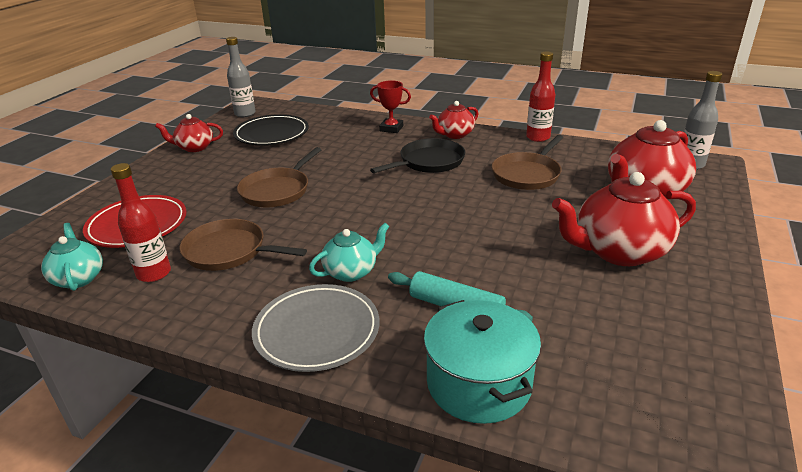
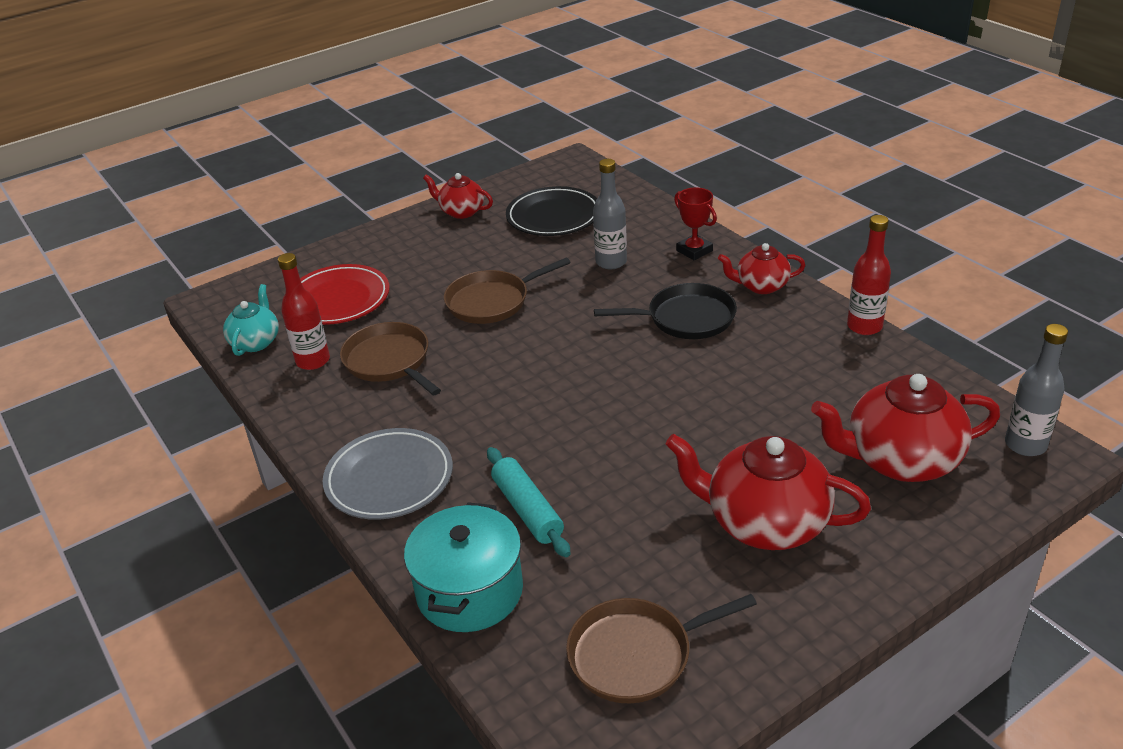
camera: 35 degrees right, 5 degrees up
grey bottle [226,37,256,117] -> grey bottle moved to [593,159,627,269]
turquoise teapot [309,223,390,282] -> none
brown pan [491,135,563,190] -> brown pan moved to [566,594,757,704]

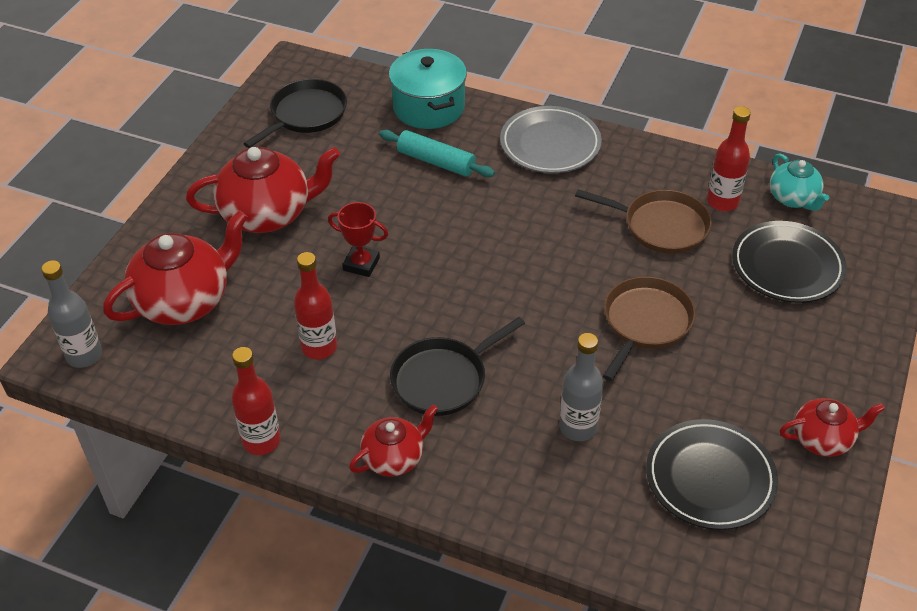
camera: 145 degrees right, 10 degrees up
red plate [300,264,390,325] -> black plate [732,221,847,303]
brown pan [566,594,757,704] -> black pan [243,79,347,148]
red trophy [674,187,717,260] -> red trophy moved to [328,202,388,277]
none -> red bottle [294,252,337,359]

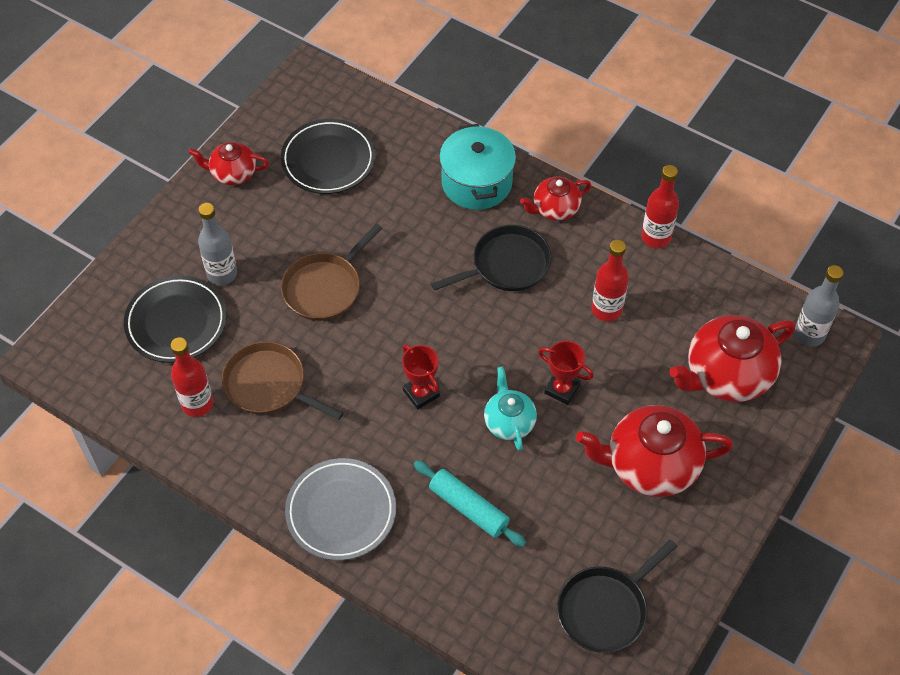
camera: 170 degrees left, 10 degrees up
turquoise pot [389,49,467,129] -> turquoise pot moved to [439,124,516,210]
grey bottle [559,333,604,441] -> grey bottle moved to [198,203,237,285]
turquoise teapot [770,153,829,211] -> turquoise teapot moved to [484,367,537,451]
none -> red trophy [402,344,440,409]

